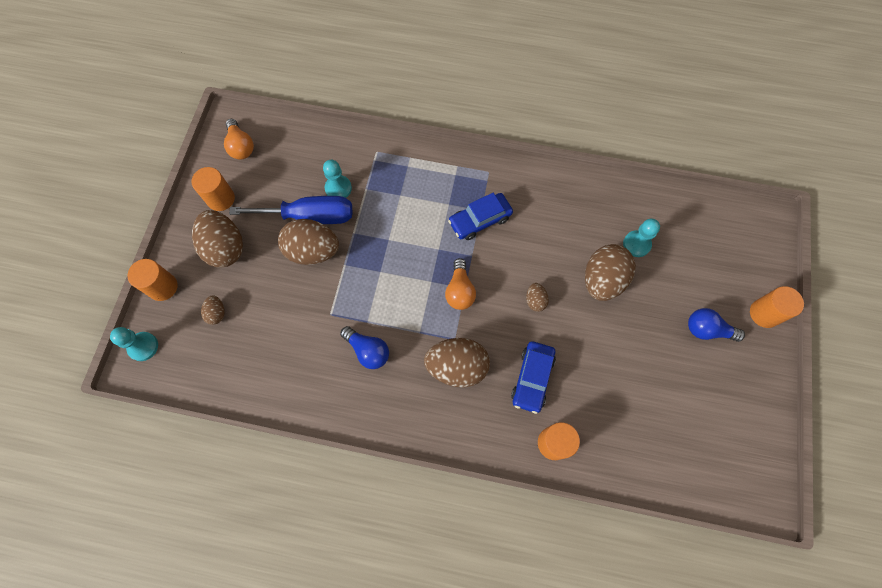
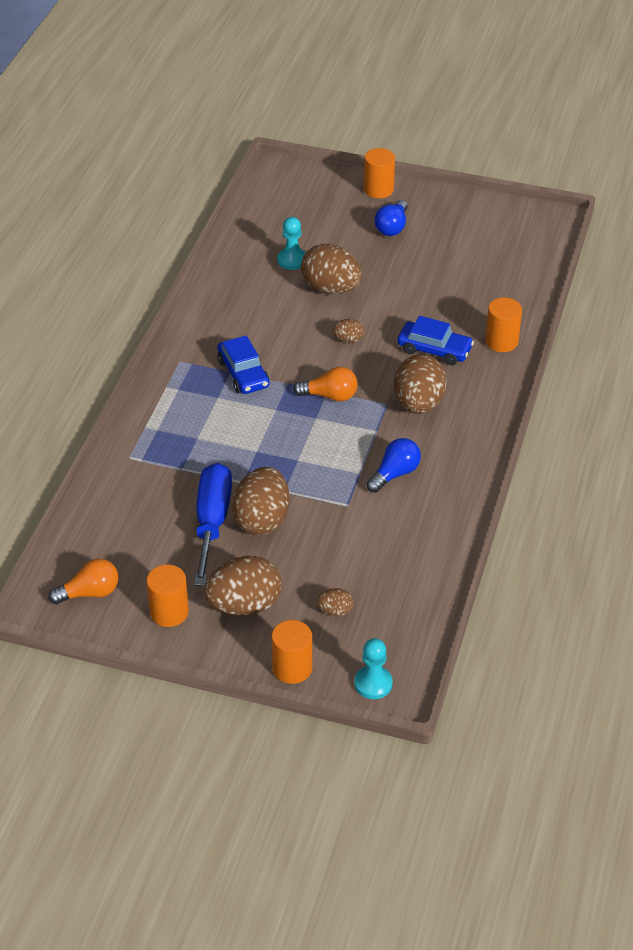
camera: 85 degrees left, 25 degrees down
turquoise pawn [323,160,352,198] -> none

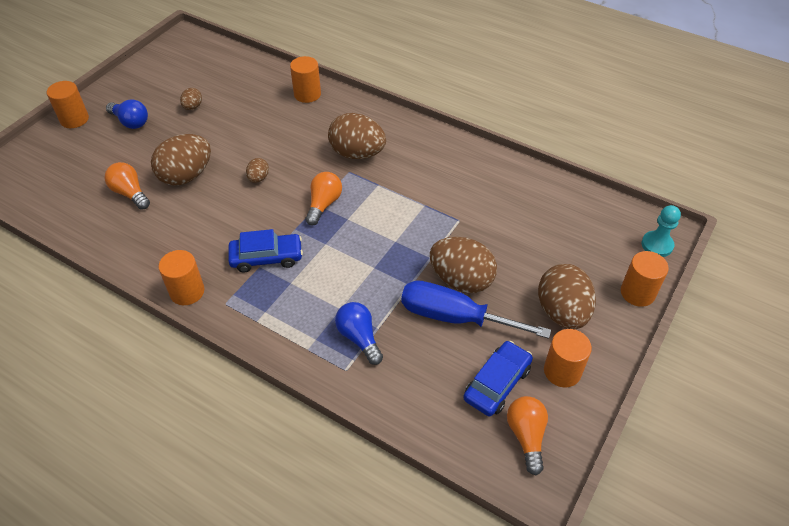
camera: 75 degrees left, 5 degrees up
turquoise pawn [278,217,306,270] -> orange light bulb [105,162,150,210]
brown egg [316,588,353,616] -> brown egg moved to [180,88,202,110]
blue light bulb [366,438,421,493] -> blue light bulb moved to [335,302,383,365]
blue car [397,316,474,365] -> blue car moved to [463,341,533,416]
none -> orange cylinder [158,250,204,305]

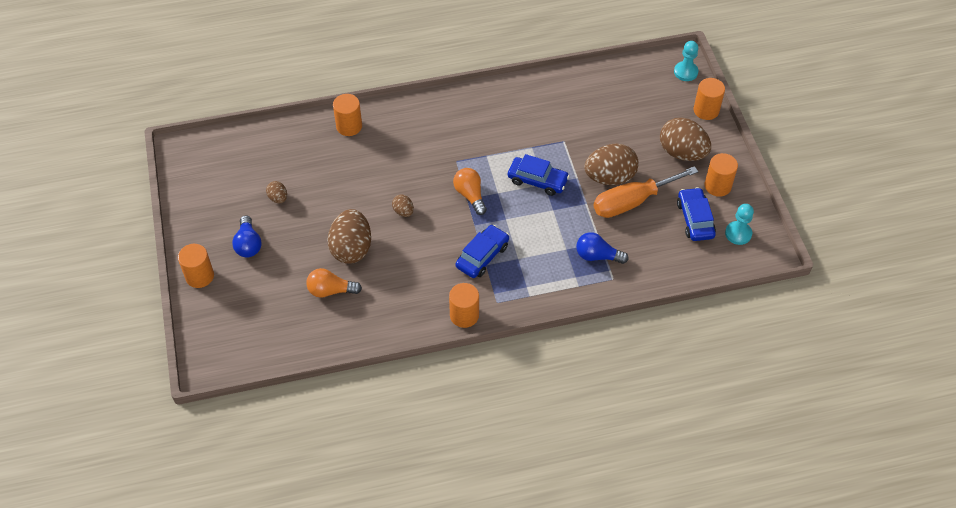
camera: 45 degrees left, 5 degrees up
blue light bulb [106,100,148,129] -> blue light bulb turned 90 degrees clockwise [232,215,261,258]
brown egg [328,113,386,159] -> none
blue screwdriver [401,280,551,339] -> orange screwdriver [593,166,698,218]
orange light bulb [507,396,548,475] -> turquoise pawn [725,204,754,245]
none -> blue car [508,154,569,196]

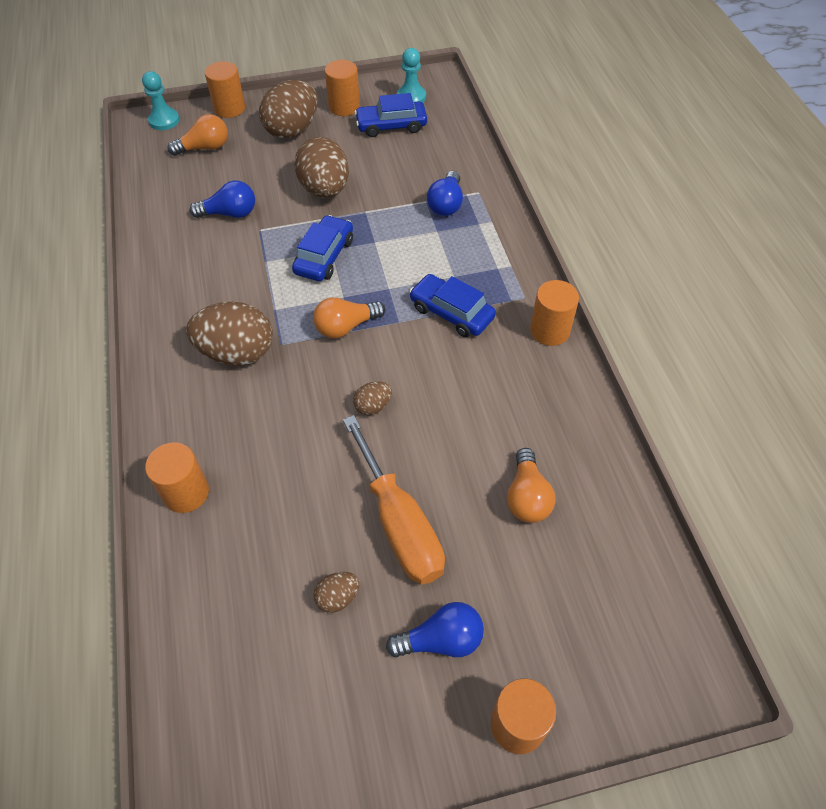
camera: 90 degrees left, 0 degrees up
brown egg [327,209,371,264] -> brown egg moved to [186,302,273,366]
orange screwdriver [593,166,698,218] -> orange screwdriver moved to [343,415,445,585]
none -> orange light bulb [167,114,228,156]
none -> blue light bulb [189,180,255,218]

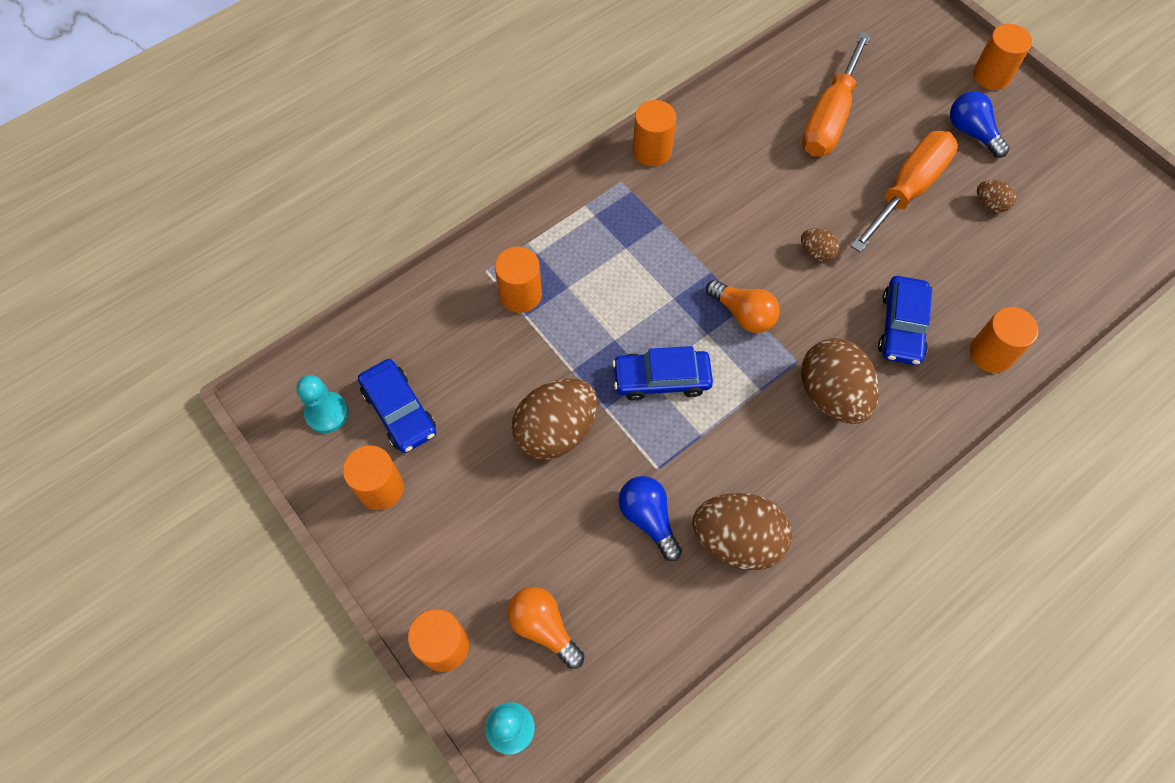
camera: 115 degrees left, 10 degrees up
brown egg [259,80,318,139] -> brown egg moved to [692,493,792,570]
blue car [409,274,496,337] -> blue car moved to [878,276,932,365]
blue light bulb [427,171,463,216] -> orange cylinder [495,247,542,313]
orange light bulb [507,448,555,523] -> orange screwdriver [802,32,871,157]

